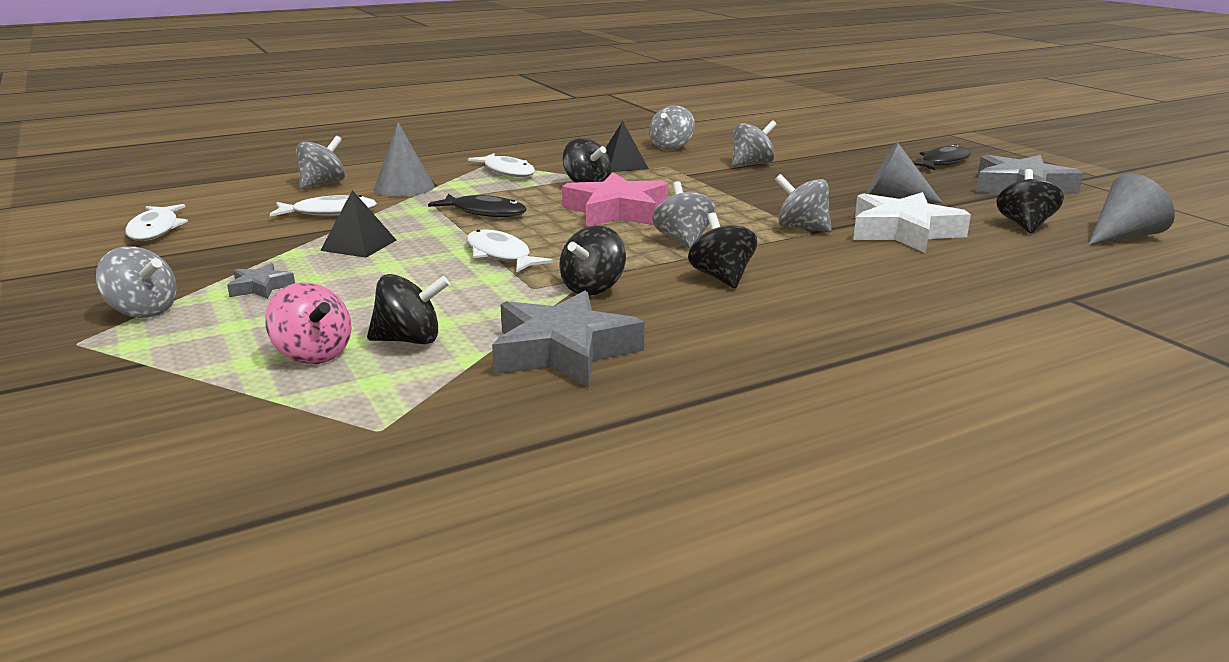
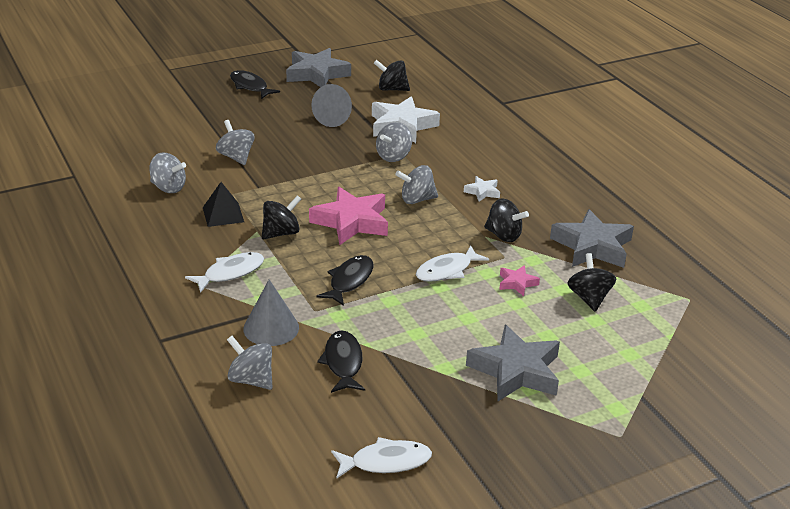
camera: 90 degrees left, 10 degrees up
grey spinning top [96,247,177,318] -> none
grey star [227,263,295,299] -> grey star [466,325,560,401], size x2.10
pink spinning top [265,282,351,364] -> none
white fish [269,195,377,217] -> black fish [317,331,365,393]
black pyramid [320,190,396,258] -> none
black spinning top [688,212,757,288] -> white star [464,176,500,202]
grey cone [1089,173,1175,245] -> none
none -> pink star [499,265,540,296]

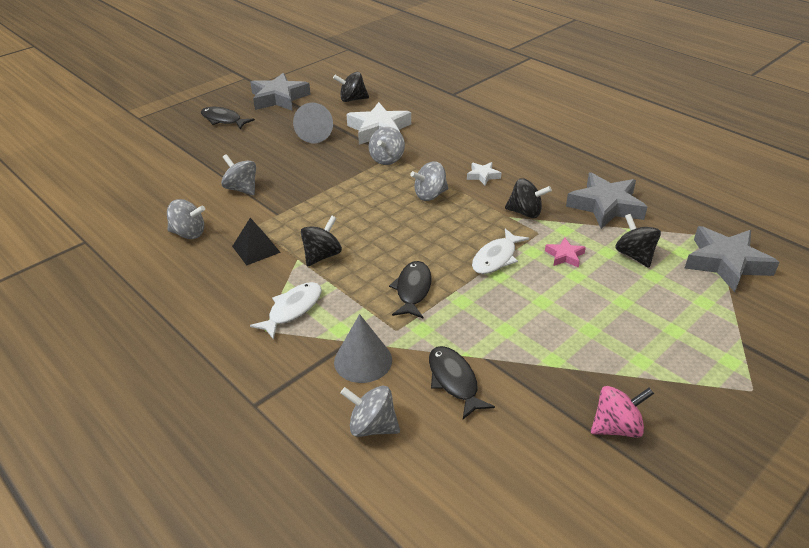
camera: 15 degrees left, 5 degrees up
pink star [309,187,388,245] -> none
white fish [331,437,432,479] -> none
grey star [466,325,560,401] -> grey star moved to [685,226,779,292]
none -> pink spinning top [591,386,654,438]

